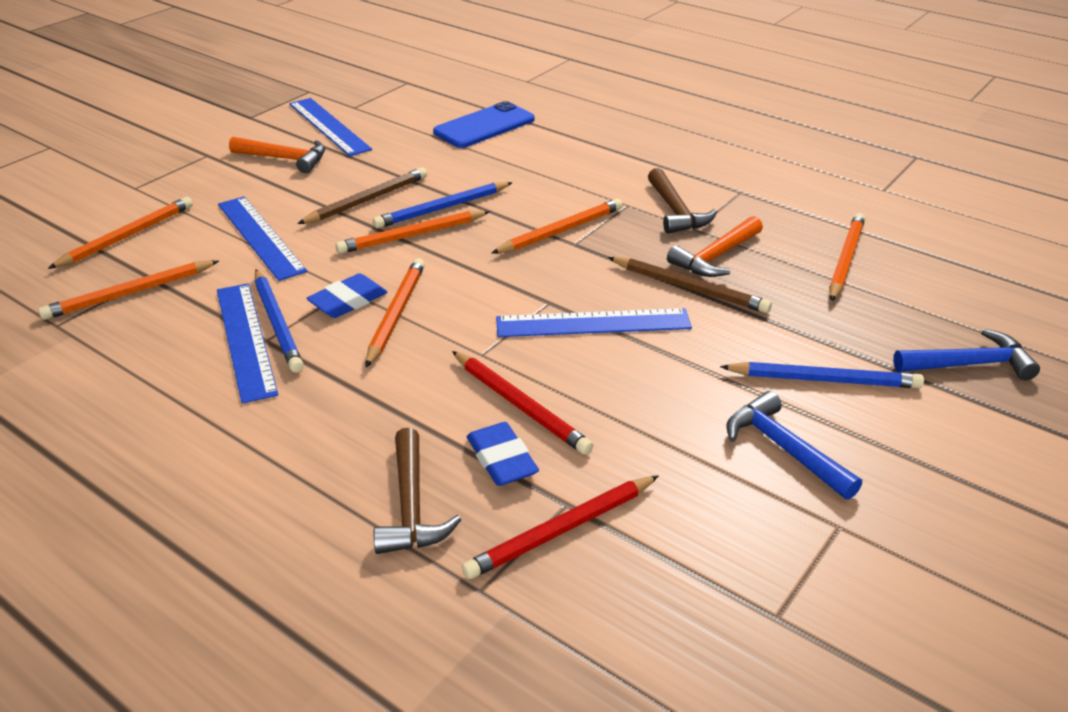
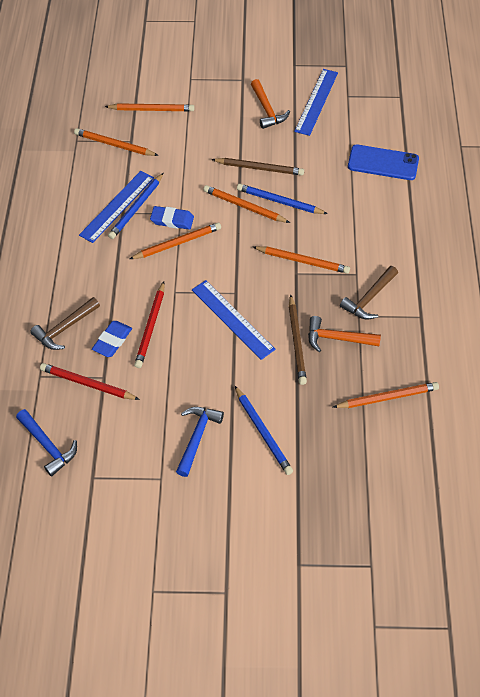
camera: 55 degrees right, 20 degrees up
blue ruler [218,196,307,281] -> none
blue hammer [893,329,1040,380] -> blue hammer moved to [16,409,77,477]

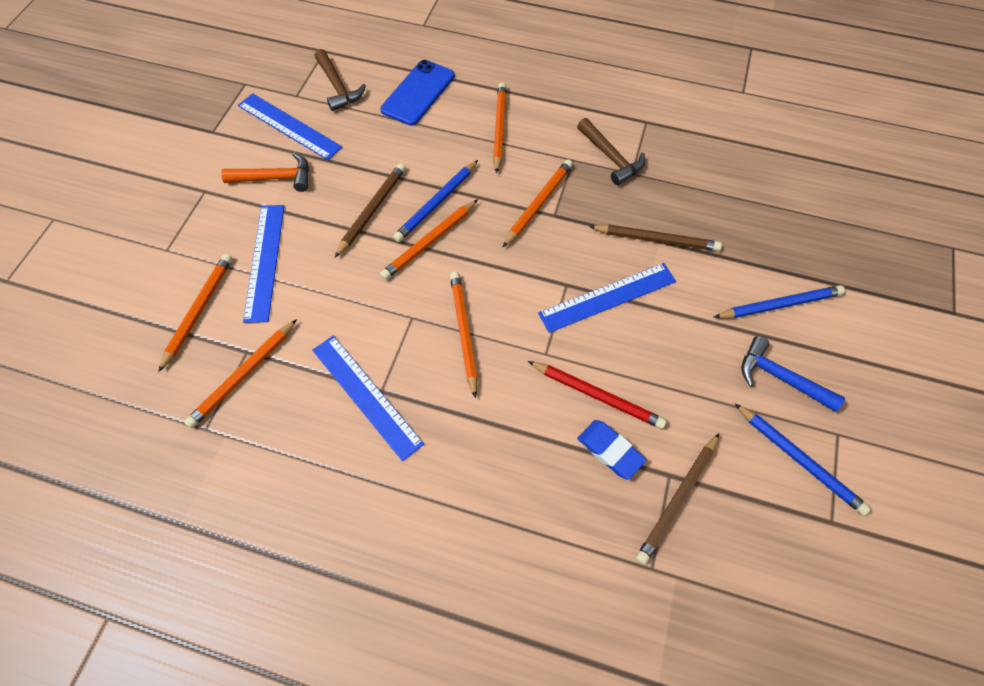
camera: 75 degrees left, 5 degrees up
blue hammer [16,409,77,477] -> none
brown hammer [30,297,100,350] -> brown hammer moved to [315,49,366,111]
red pencil [40,363,140,400] -> brown pencil [636,433,719,565]
blue pencil [108,173,163,239] -> blue pencil moved to [734,403,871,516]
blue eraser [150,206,194,230] -> none
orange hammer [308,316,381,352] -> none
orange pencil [333,382,439,408] -> orange pencil moved to [493,83,506,174]
none -> blue ruler [243,205,284,323]

